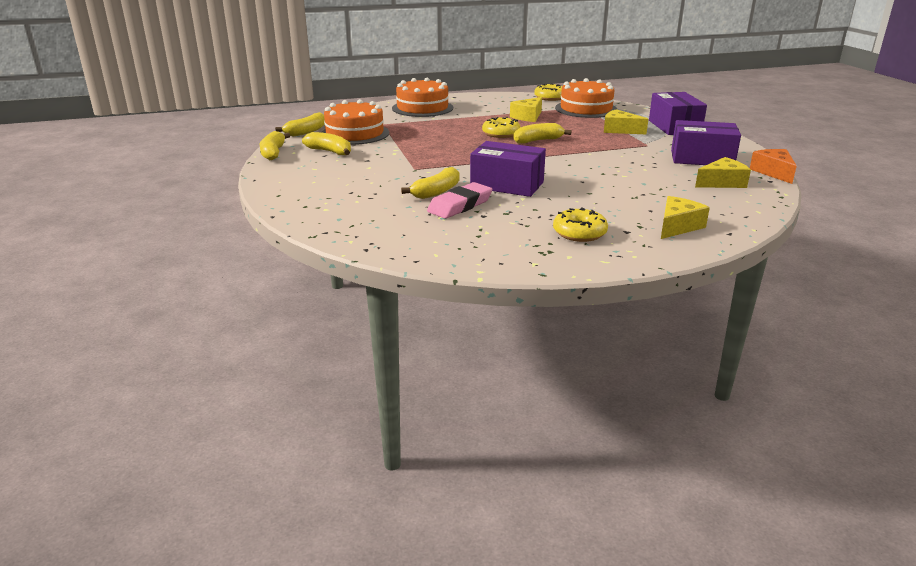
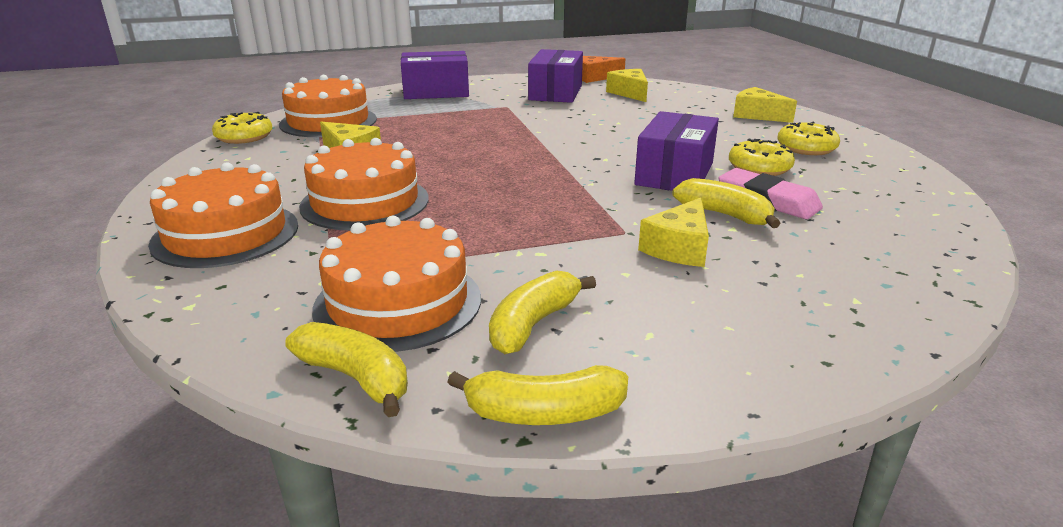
camera: 90 degrees left, 0 degrees up
yellow donut [482,117,521,138] -> yellow donut moved to [729,139,795,176]
yellow banana [513,123,571,144] -> none
yellow cheese [604,109,648,134] -> yellow cheese moved to [638,198,709,267]
none -> orange cake [299,138,429,230]

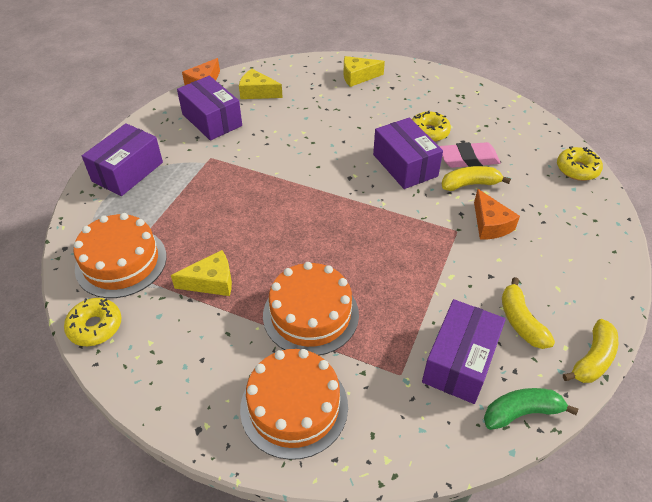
camera: 50 degrees left, 20 degrees up
yellow banana [285,322,408,417] -> green banana [484,388,578,430]
orange cake [312,216,481,352] -> purple box [422,299,506,404]
yellow cheese [638,198,709,267] -> orange cheese [474,189,520,240]
yellow donut [777,122,840,155] -> yellow donut moved to [557,147,603,181]

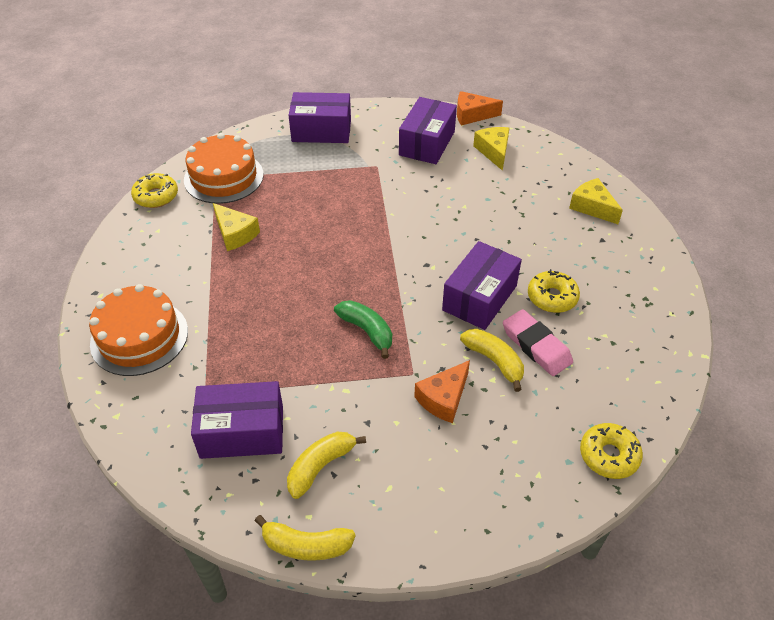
camera: 60 degrees right, 0 degrees up
orange cake [263,262,359,355] -> none
green banana [484,388,578,430] -> green banana moved to [334,300,392,359]

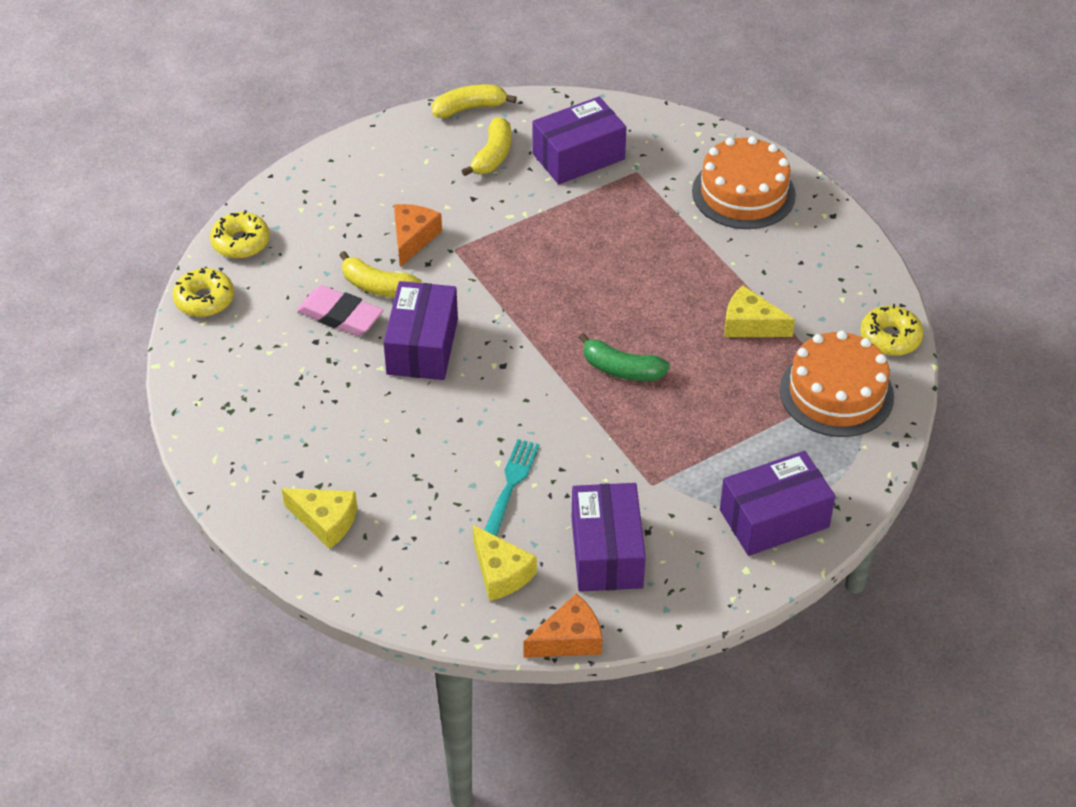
camera: 155 degrees right, 0 degrees up
green banana [334,300,392,359] -> green banana moved to [578,333,670,381]
yellow donut [528,269,580,313] -> yellow donut moved to [173,268,234,317]
none -> turquoise fork [484,439,540,536]

